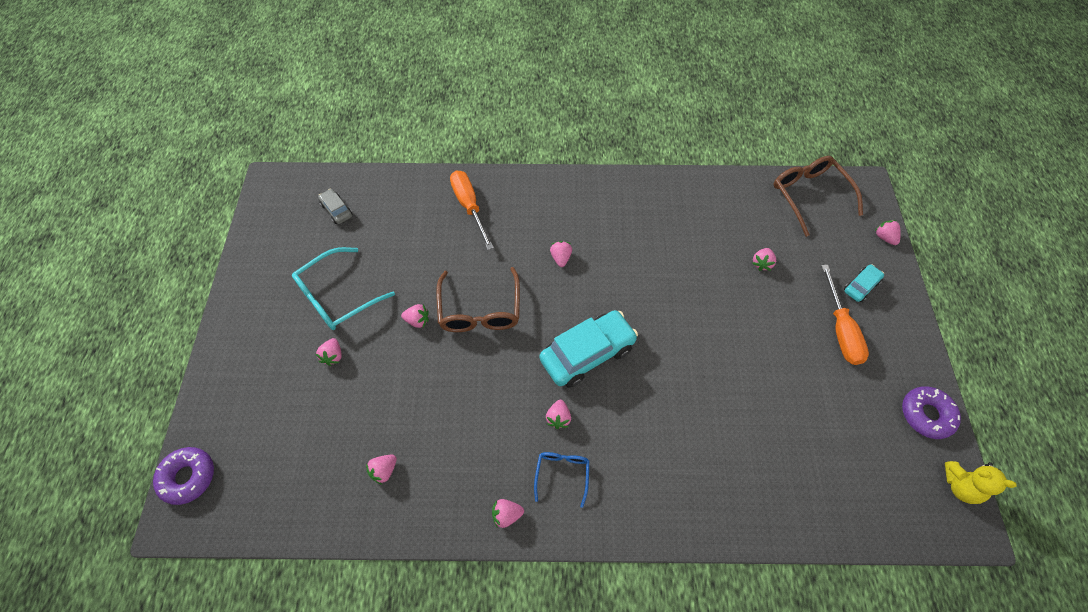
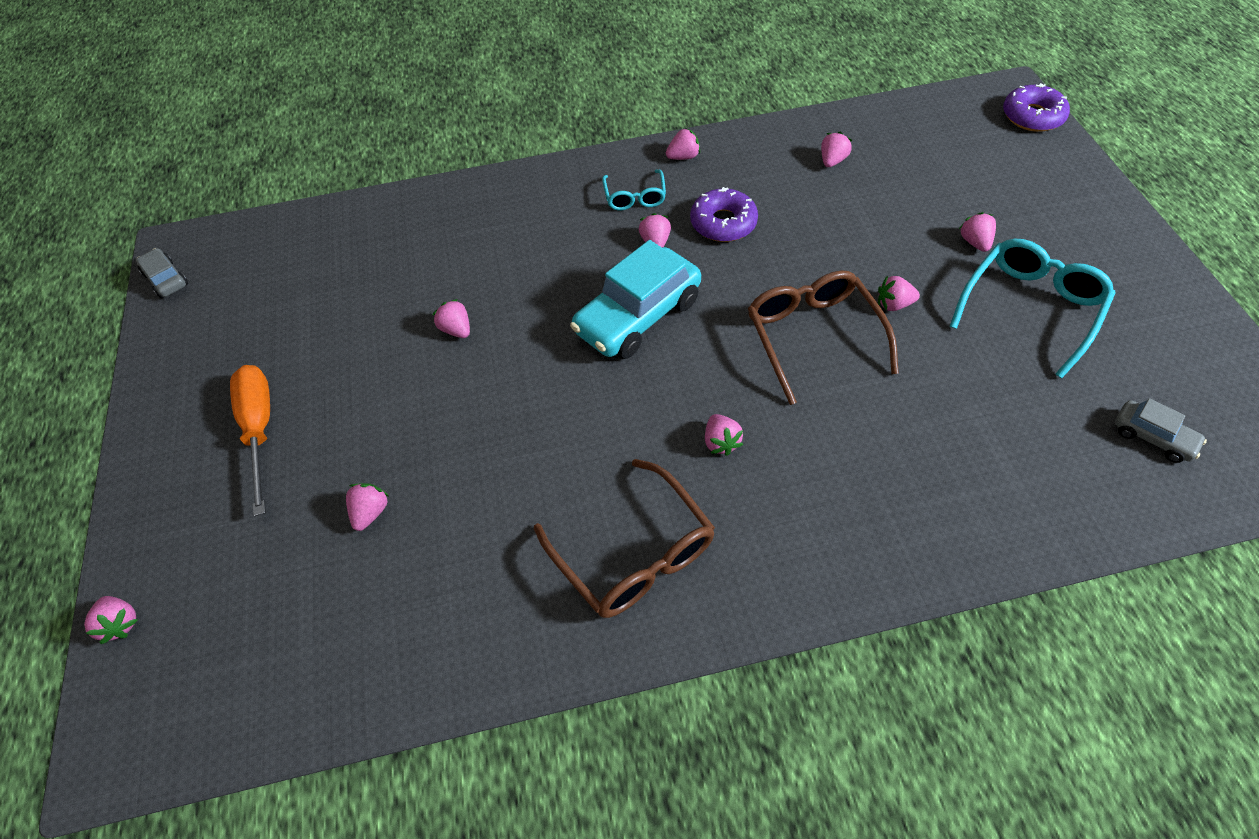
camera: 170 degrees right, 5 degrees down
orange screwdriver [450,170,494,250] -> none
blue glasses [534,452,589,508] -> turquoise glasses [602,170,666,210]
brown glasses [773,156,863,237] -> brown glasses moved to [534,459,715,618]
turquoise car [844,264,884,302] -> none
purple donut [902,387,961,439] -> purple donut moved to [690,187,758,242]
yellow teddy bear [945,461,1016,504] -> grey car [136,248,188,298]
none -> pink strawberry [433,299,470,338]

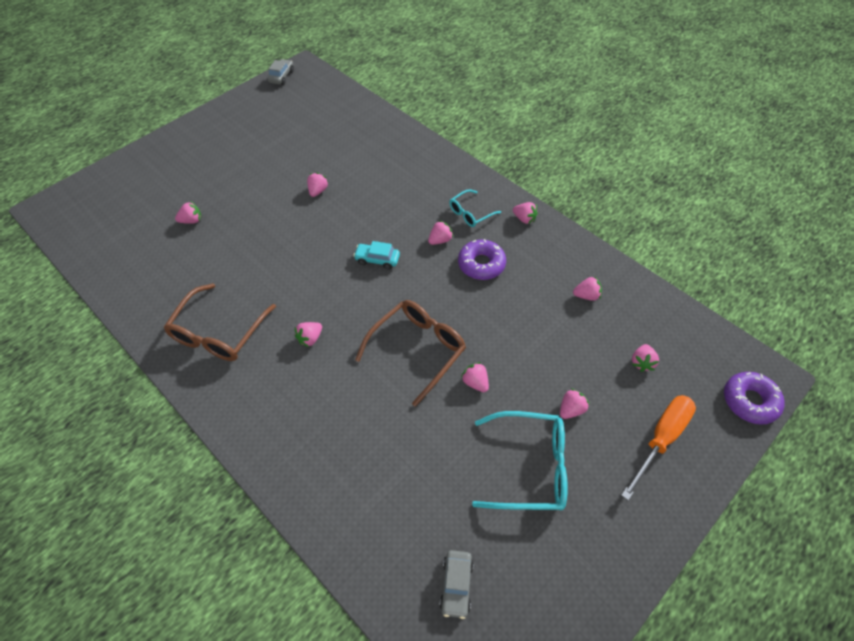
camera: 55 degrees right, 0 degrees up
pink strawberry [84,596,138,644] -> pink strawberry moved to [632,344,659,372]
orange screwdriver [230,365,270,516] -> orange screwdriver moved to [621,395,696,501]
turquoise car [570,240,701,359] -> turquoise car [353,241,400,270], size x0.49

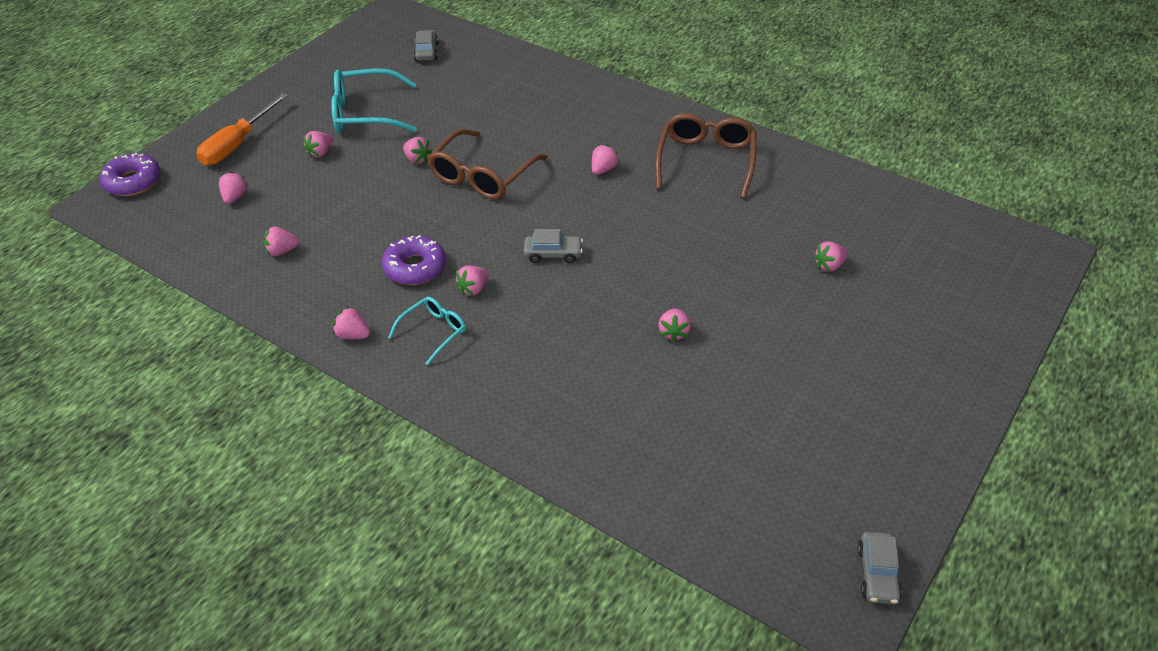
camera: 170 degrees right, 10 degrees down
turquoise car [353,241,400,270] -> grey car [524,229,583,263]

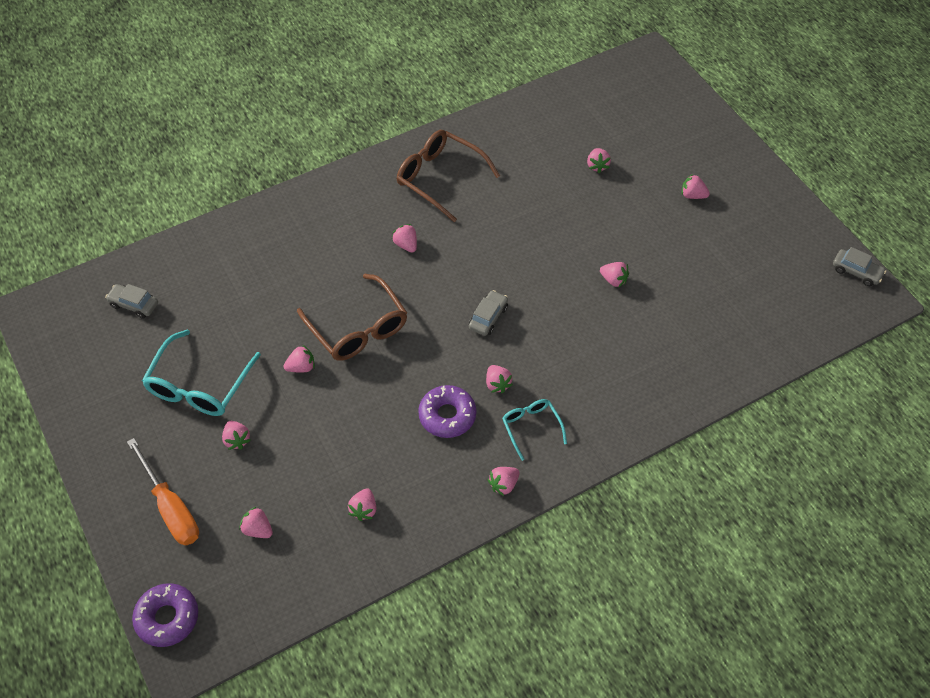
camera: 65 degrees left, 10 degrees up
none -> pink strawberry [682,174,710,199]

